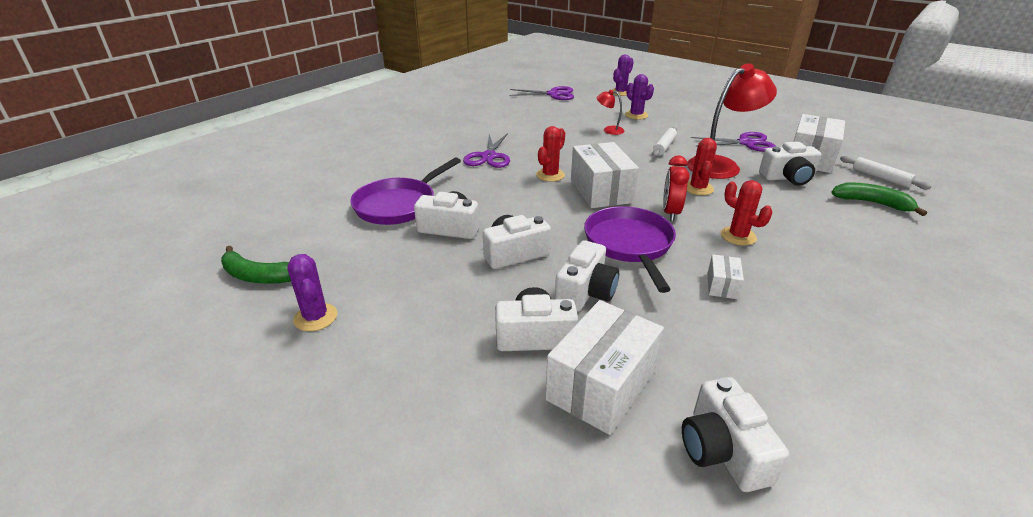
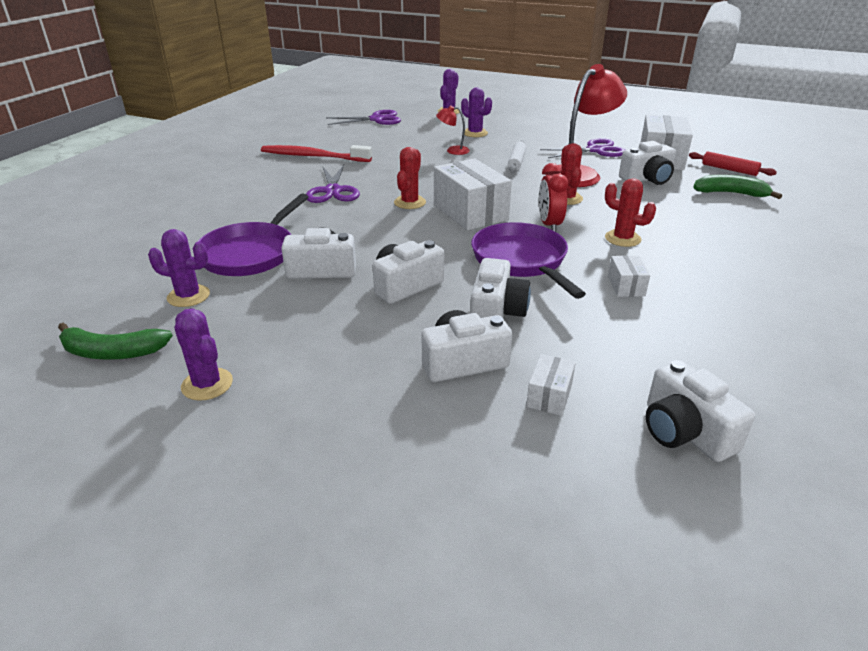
camera: 15 degrees left, 0 degrees up
white box [545,300,664,435] -> white box [526,354,576,416], size x0.48
white rolling pin [840,156,931,190] -> red rolling pin [689,152,777,176]
none -> purple cactus [148,229,210,307]
none -> red toothbrush [261,145,372,162]

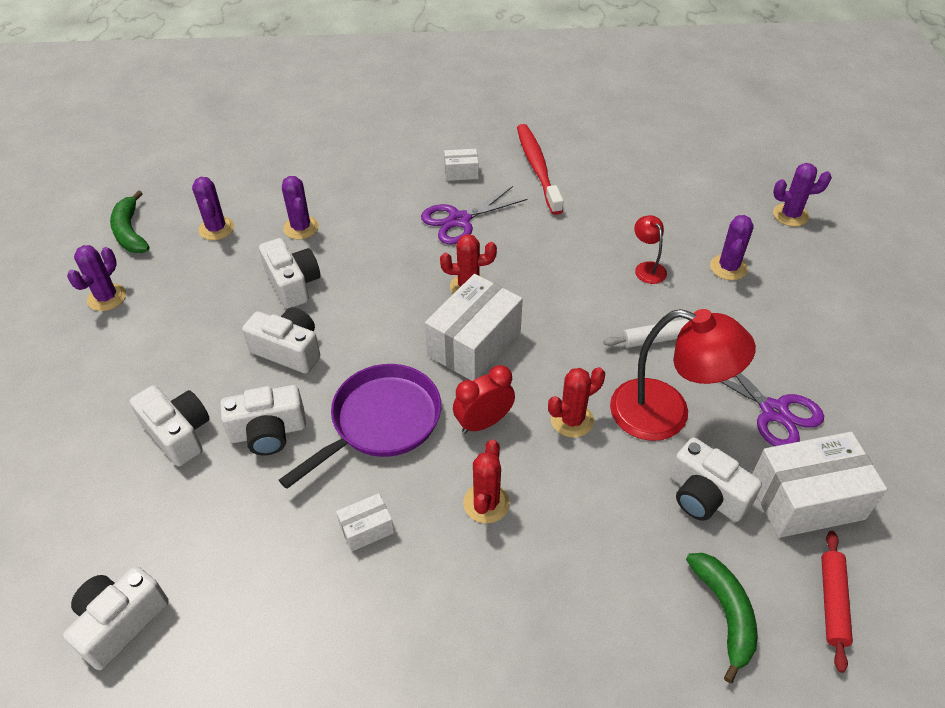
camera: 65 degrees right, 15 degrees up
purple pan [197,194,308,276] -> purple cactus [282,176,319,239]
purple scissors [326,110,401,125] -> none
white box [526,354,576,416] -> white box moved to [444,149,479,181]

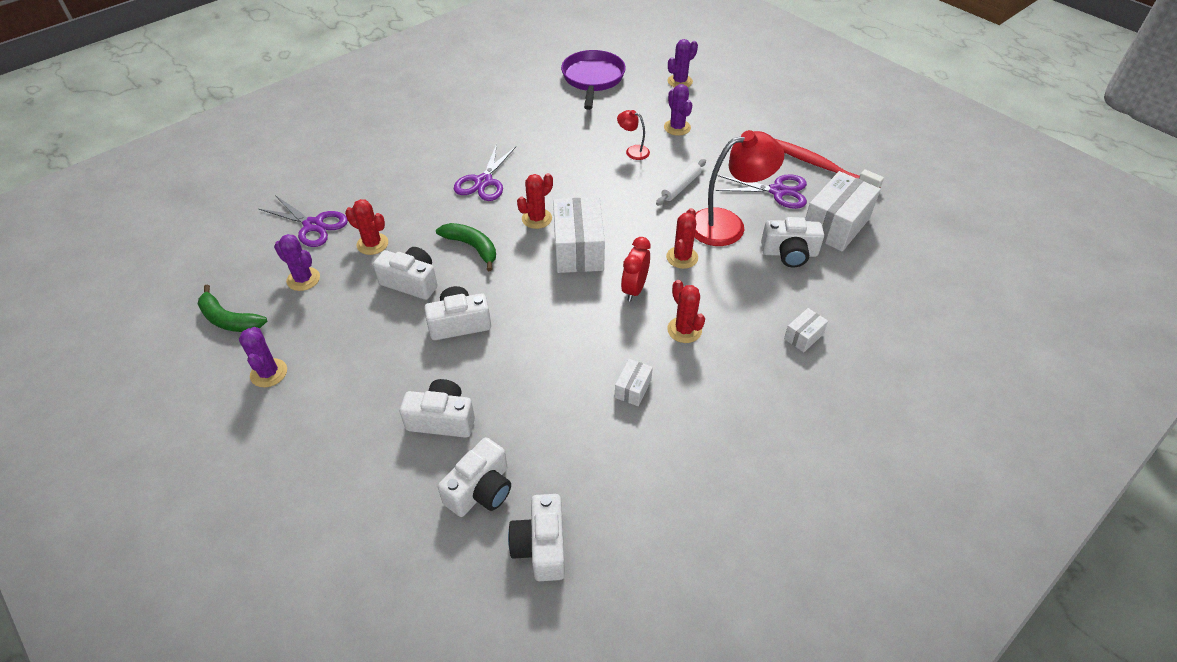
camera: 40 degrees left, 0 degrees up
white camera [220,385,306,455] -> white camera moved to [438,437,511,517]
purple pan [279,364,441,489] -> purple pan moved to [561,50,626,110]
purple cactus [282,176,319,239] -> red cactus [345,199,388,255]
white box [444,149,479,181] -> white box moved to [784,308,828,352]
red toothbrush [517,124,563,215] -> red toothbrush moved to [775,139,884,188]
green banana [686,553,757,683] -> green banana moved to [436,223,496,271]
red rolling pin [821,531,853,673] -> none
none -> purple scissors [259,195,348,247]

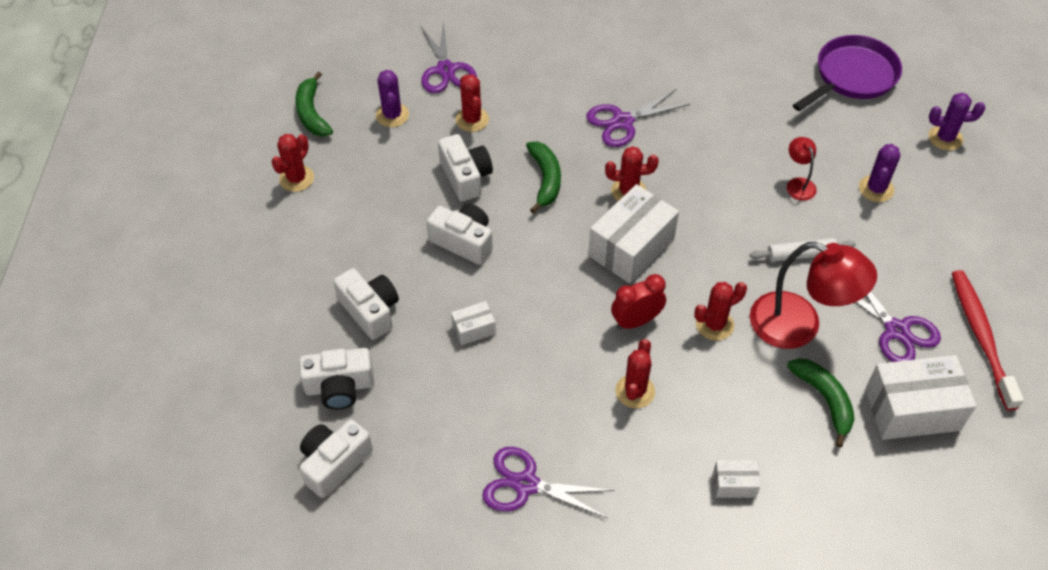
camera: 45 degrees right, 5 degrees up
purple cactus [239,327,287,387] -> red cactus [271,134,314,192]
white box [615,359,653,406] -> white box moved to [451,301,496,345]
white camera [761,217,824,268] -> green banana [787,358,855,448]
none -> purple scissors [482,447,615,519]

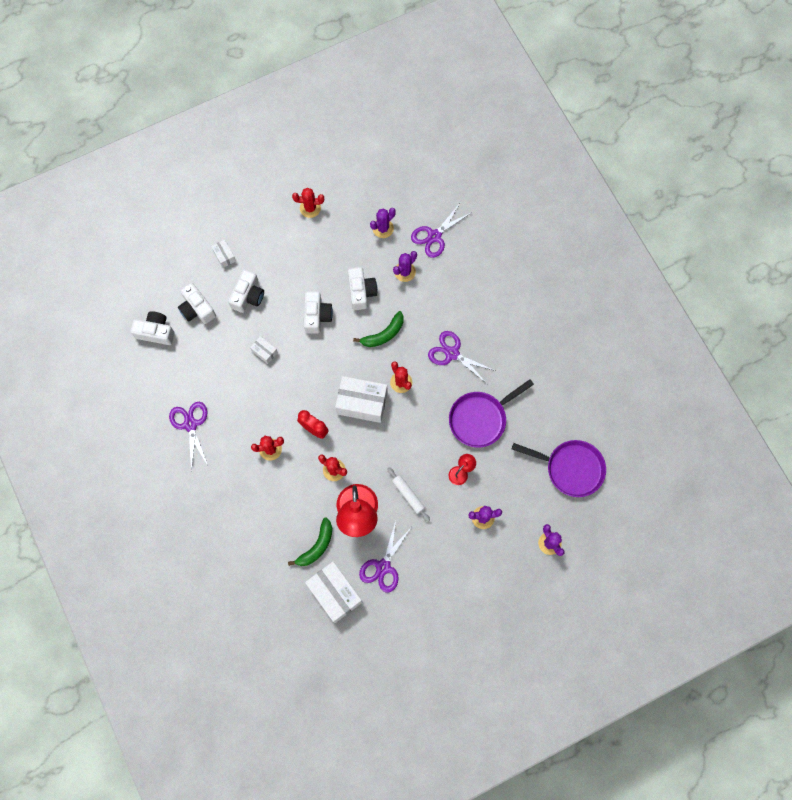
camera: 60 degrees right, 20 degrees up
green banana [295,71,333,137] -> none
white camera [438,134,493,202] -> white camera turned 45 degrees counterclockwise [348,267,378,310]
red cactus [455,74,489,132] -> purple cactus [393,251,417,282]
white box [713,460,760,498] -> white box moved to [211,240,236,268]
red toothbrush [952,270,1024,411] -> none
none -> purple pan [449,379,534,447]

